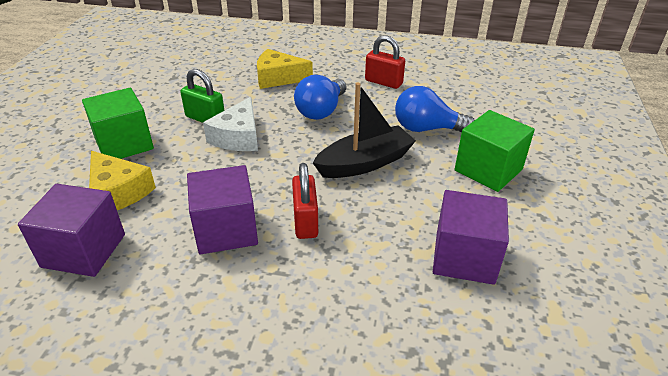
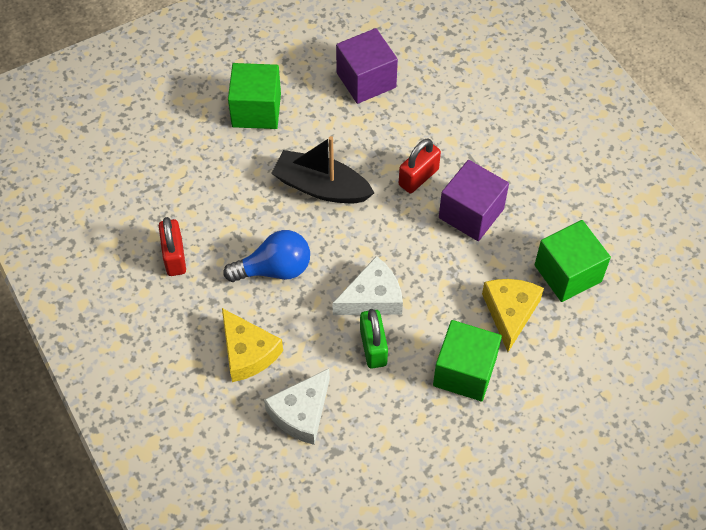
camera: 130 degrees left, 20 degrees up
purple cube [18,184,125,277] -> green cube [535,220,611,302]
blue light bulb [395,86,475,132] -> none
none -> white cheese [264,368,330,445]

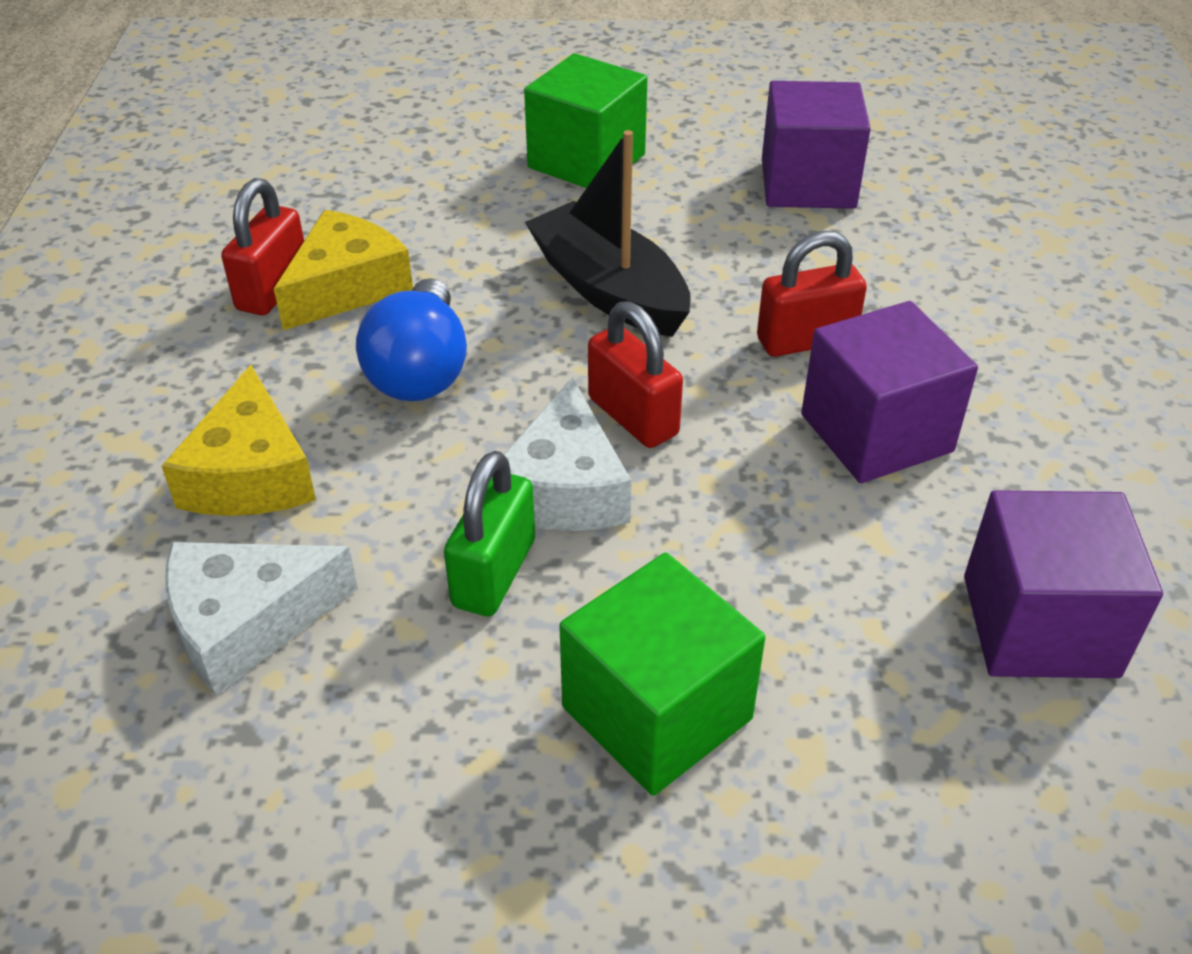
camera: 30 degrees right, 15 degrees down
blue light bulb [223,230,310,282] -> blue light bulb turned 75 degrees clockwise [356,278,467,401]
white cheese [332,256,403,315] -> white cheese turned 90 degrees clockwise [504,377,631,531]
yellow cheese [482,279,544,352] -> yellow cheese moved to [274,210,413,330]
green cube [535,220,611,302] -> purple cube [964,490,1163,678]
none -> red padlock [588,301,683,448]

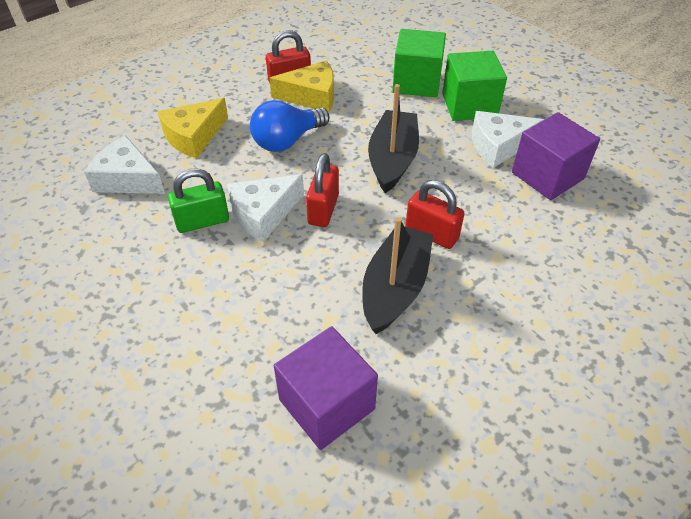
camera: 50 degrees right, 5 degrees up
green cube [559,553,765,796] -> green cube moved to [392,29,446,97]
purple cube [801,301,978,483] -> black boat [362,217,433,334]
none -> white cheese [472,111,545,168]

